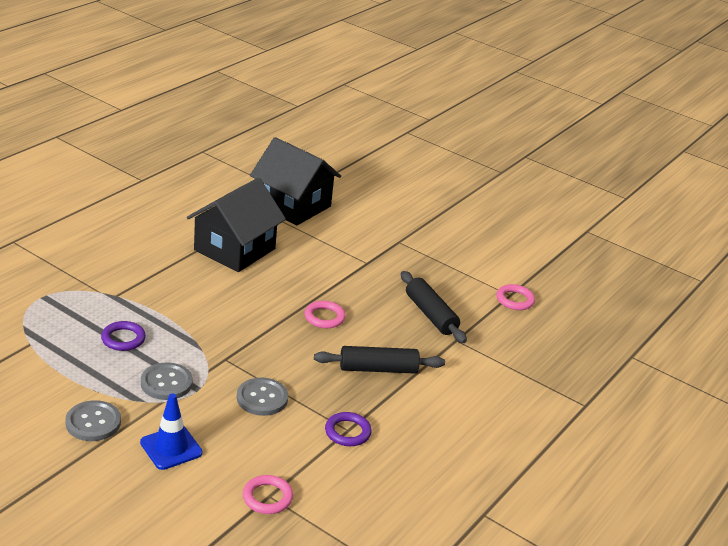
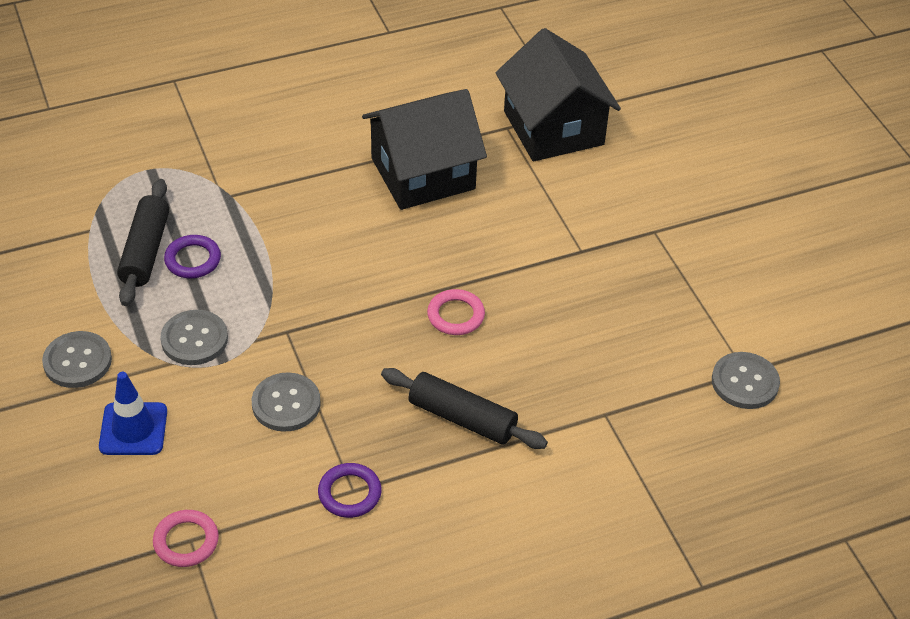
camera: 35 degrees right, 15 degrees up
black rolling pin [401,271,467,343] -> black rolling pin moved to [117,179,169,306]
pink ring [496,284,535,310] -> grey button [712,352,780,409]

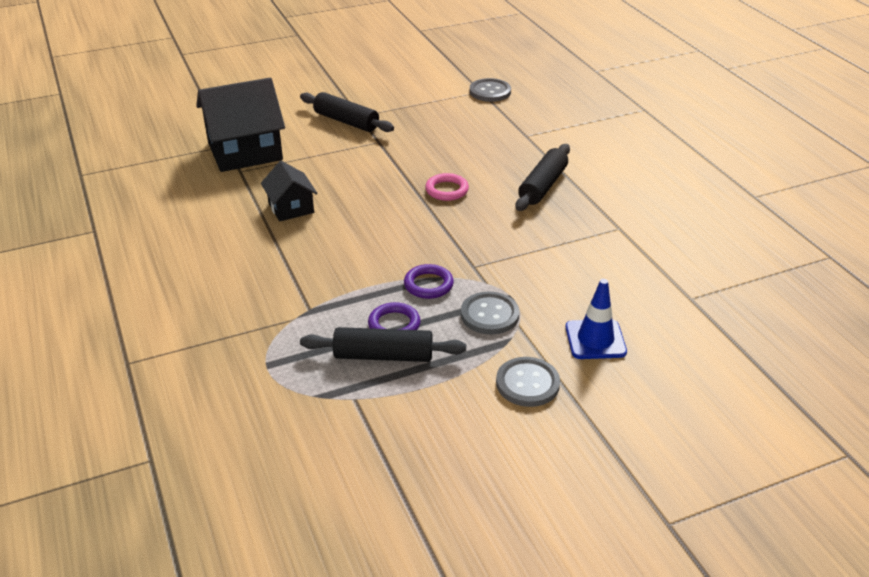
camera: 90 degrees left, 10 degrees down
pink ring [153,510,219,567] -> none
grey button [252,372,321,432] -> none
purple ring [318,463,382,518] -> purple ring moved to [404,264,454,299]
black house [362,89,487,210] -> black house [261,161,318,221], size x0.54
none -> black rolling pin [300,92,394,132]

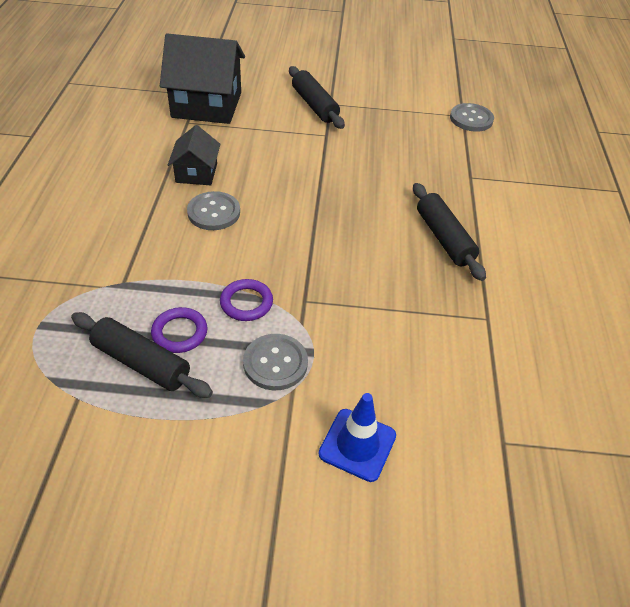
camera: 25 degrees right, 10 degrees up
pink ring [425,173,469,201] -> none
grey button [496,357,560,407] -> grey button moved to [187,191,240,230]
black rolling pin [516,144,570,211] -> black rolling pin turned 75 degrees counterclockwise [413,183,486,281]

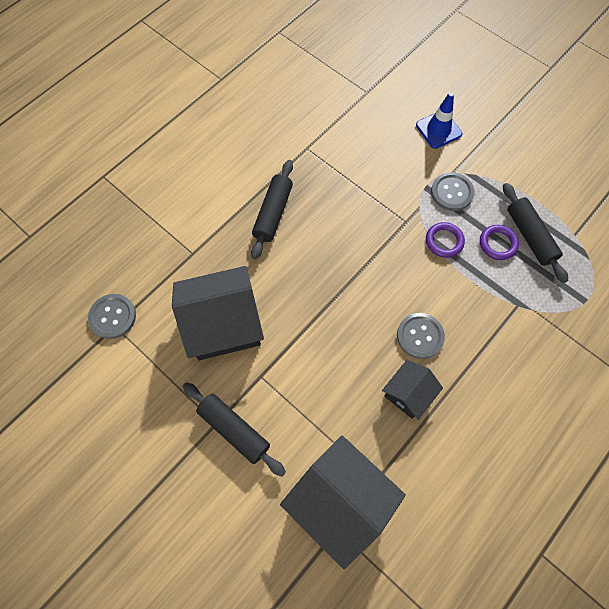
camera: 140 degrees left, 20 degrees up
black rolling pin [289,66,345,129] -> black rolling pin turned 60 degrees counterclockwise [183,382,286,476]
none -> black house [172,266,264,360]

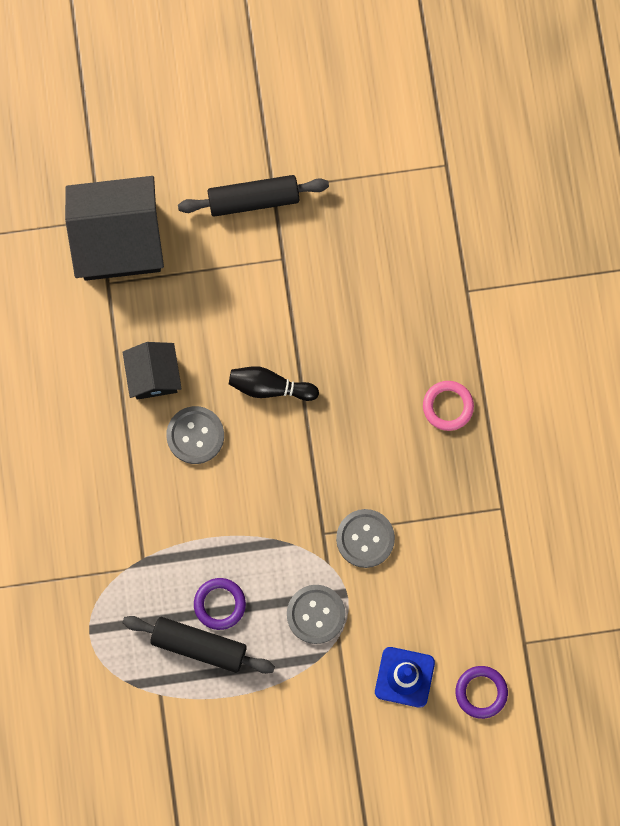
camera: 130 degrees right, 10 degrees up
grey button [88,294,136,339] -> grey button moved to [336,509,395,568]
black house [172,266,264,360] -> none
black rolling pin [251,160,293,259] -> pink ring [423,381,474,431]
purple ring [426,222,465,258] -> purple ring moved to [456,666,508,719]
none -> black bowling pin [229,366,319,401]

